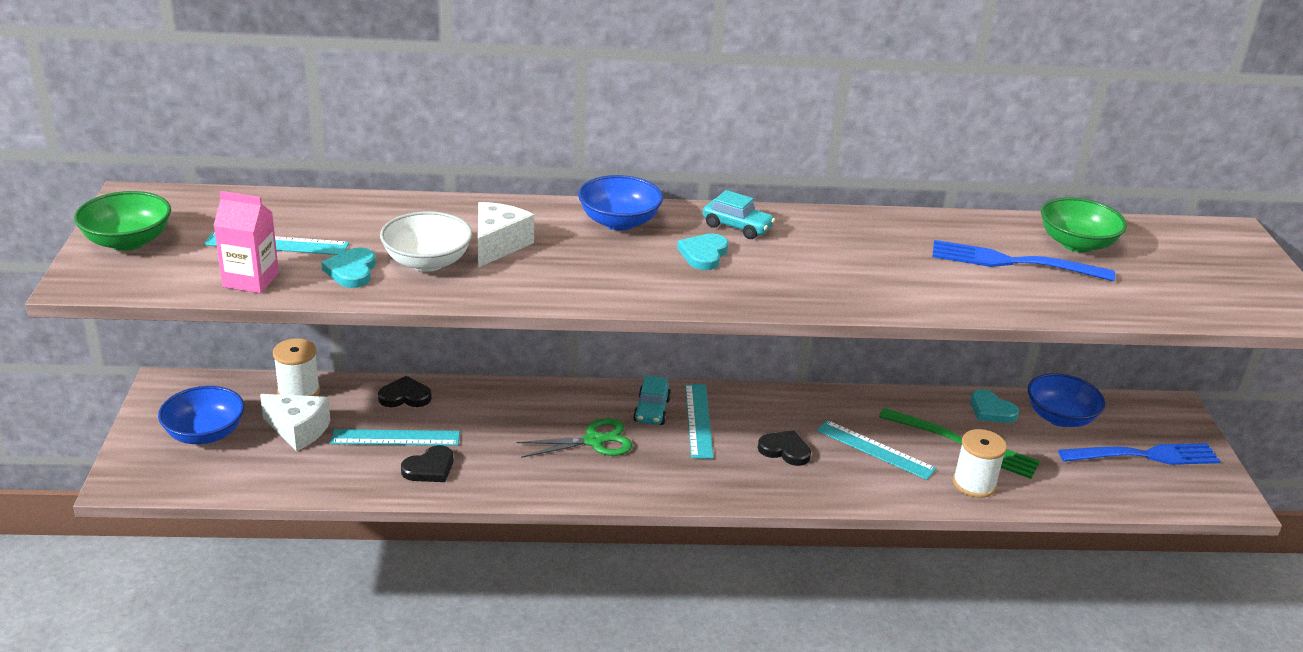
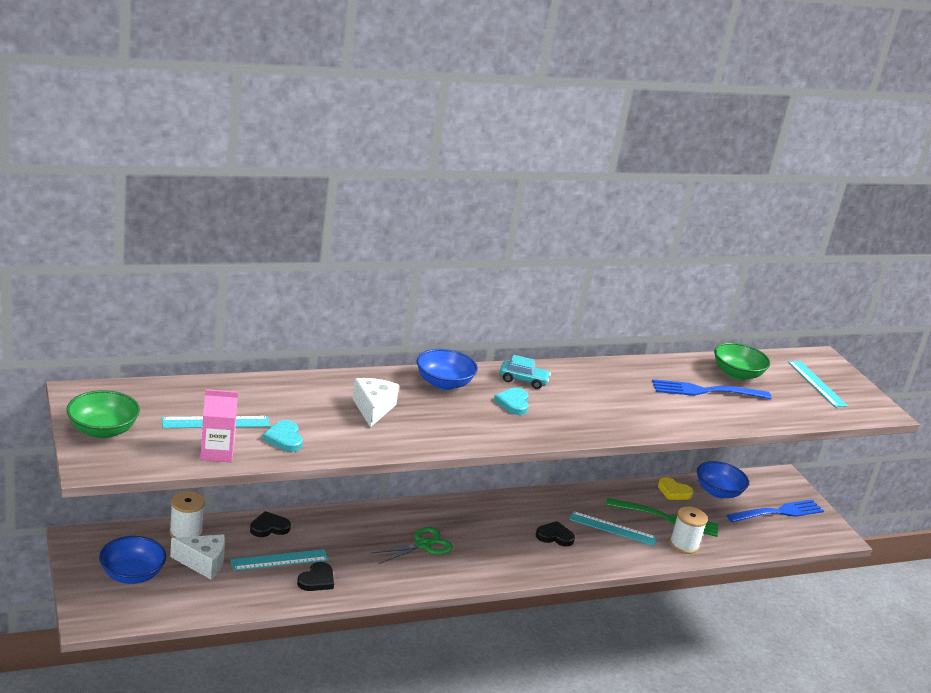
camera: 20 degrees left, 5 degrees down
white bowl [380,211,472,272] -> none
turquoise car [633,375,671,425] -> none
turquoise ruler [685,384,714,459] -> turquoise ruler moved to [788,361,848,407]
turquoise heart [970,389,1019,423] -> yellow heart [658,477,694,500]

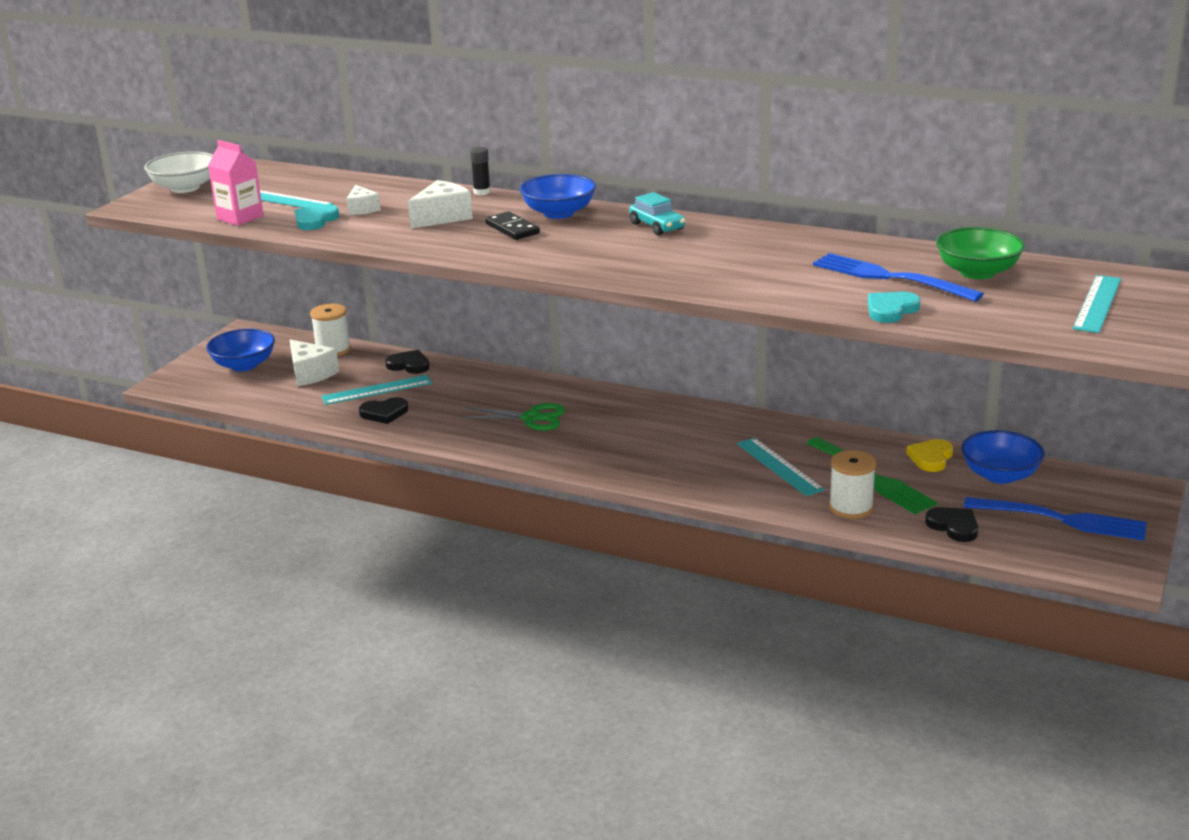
camera: 50 degrees right, 0 degrees up
green bowl [67,390,140,438] -> white bowl [144,151,213,193]
turquoise ruler [230,549,329,571] -> turquoise ruler turned 45 degrees counterclockwise [321,375,432,405]
turquoise heart [494,388,529,415] -> turquoise heart moved to [868,292,920,323]
black heart [536,521,575,546] -> black heart moved to [925,507,978,542]
yellow heart [658,477,694,500] -> yellow heart turned 45 degrees clockwise [906,439,953,472]
none -> white cheese [346,185,381,215]
none -> black glue stick [470,147,491,195]
none -> black domino [485,211,540,240]

